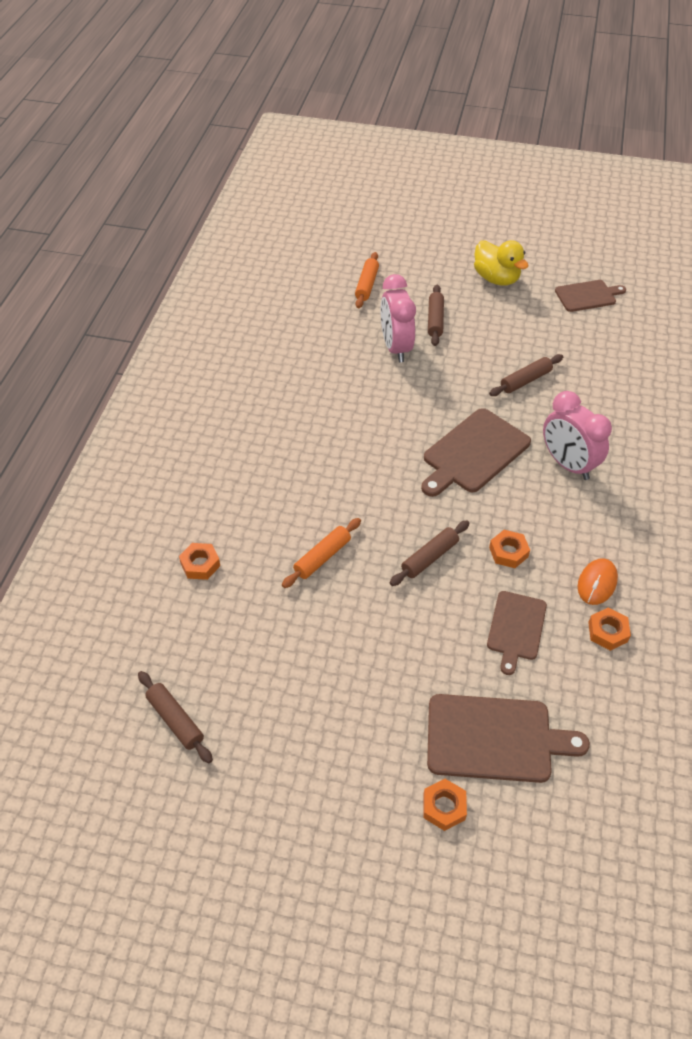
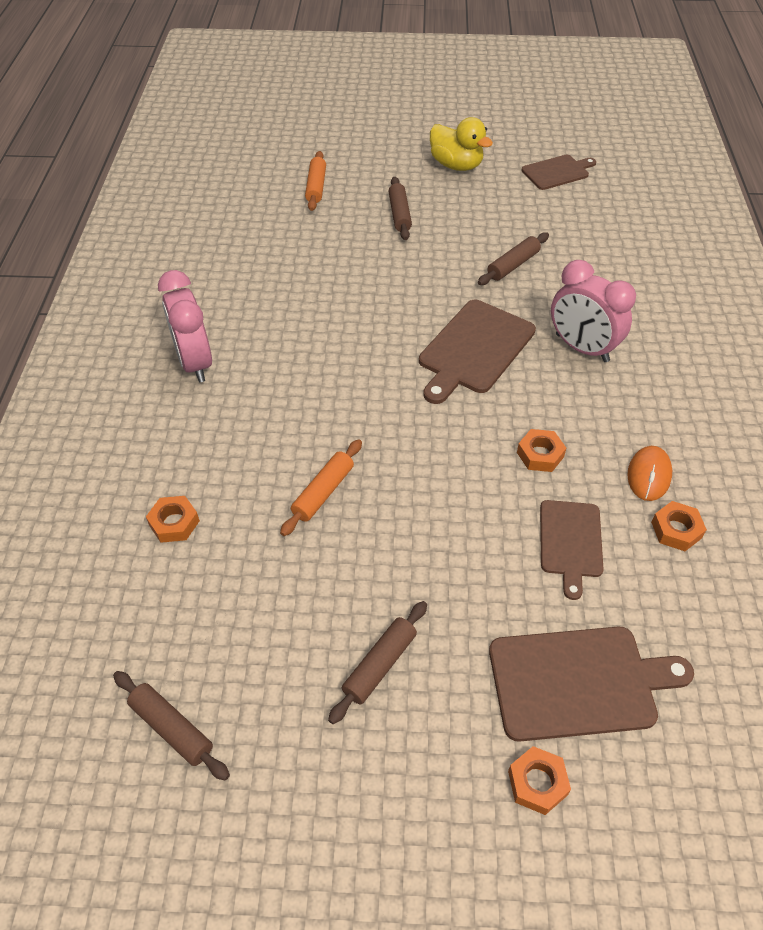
camera: 10 degrees left, 0 degrees up
pink clock [381,274,416,362] -> pink clock moved to [158,270,212,382]
brown rolling pin [390,520,470,586] -> brown rolling pin moved to [328,601,427,724]

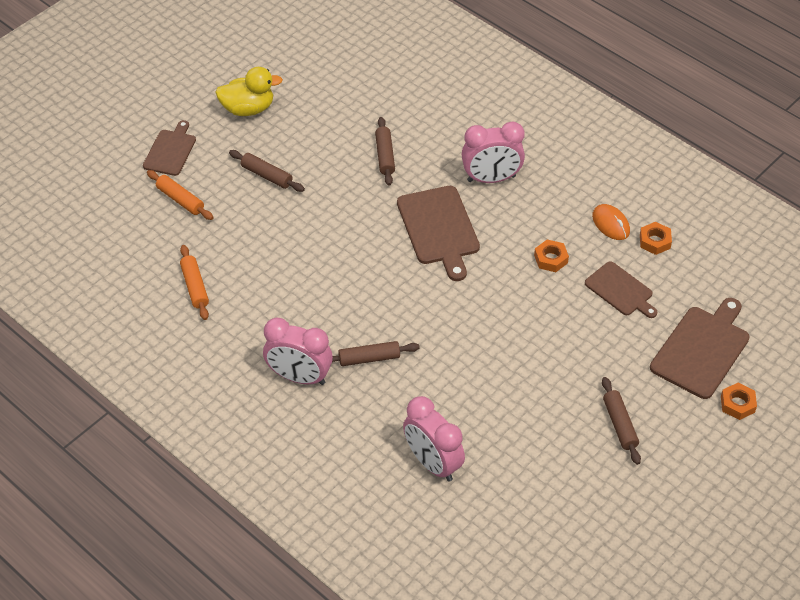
camera: 50 degrees left, 0 degrees up
brown rolling pin [113,671,230,781] -> brown rolling pin moved to [332,341,420,366]
orange nut [146,496,200,543] -> pink clock [403,396,465,482]
orange rolling pin [280,439,362,536] -> orange rolling pin moved to [180,245,209,320]
brown cutting board [521,155,596,190] -> brown cutting board moved to [143,120,196,176]

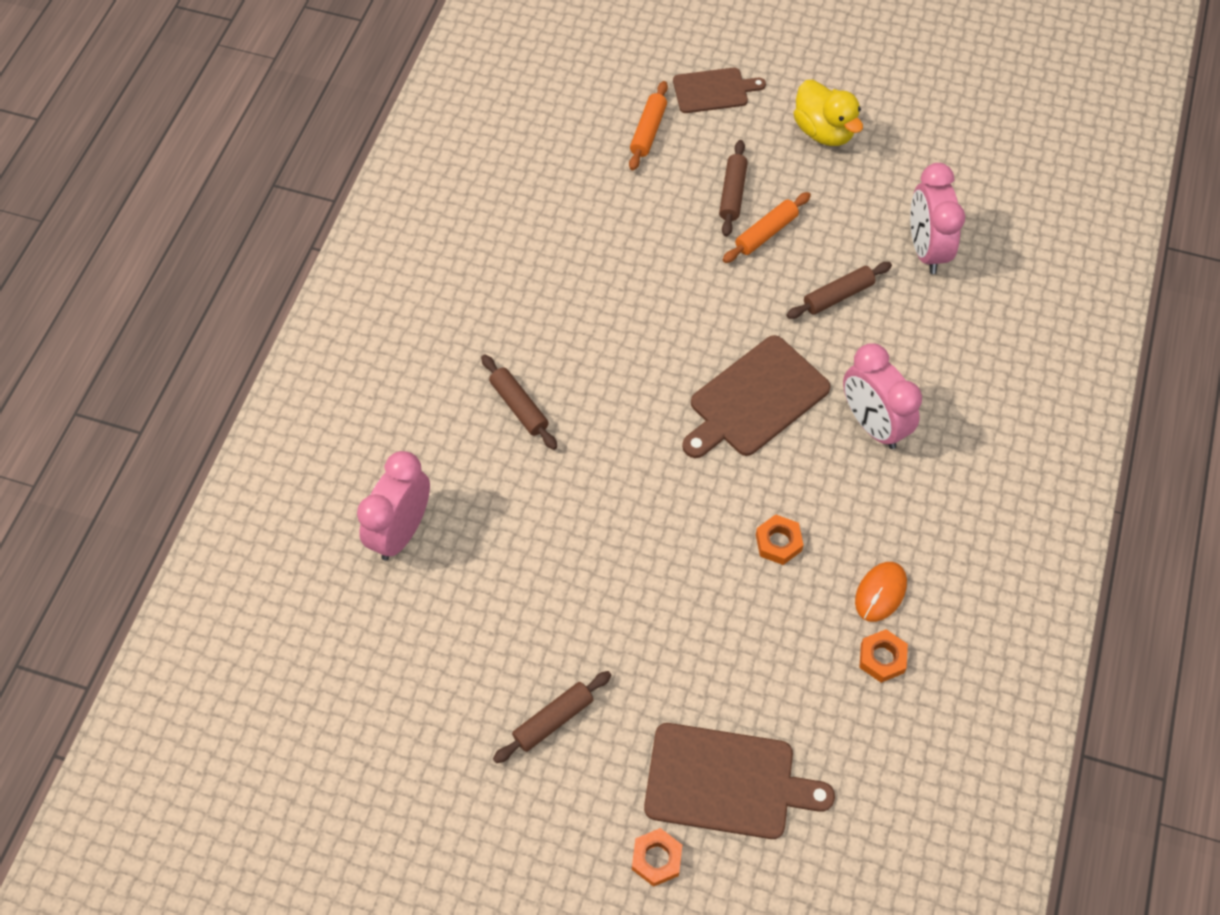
camera: 65 degrees right, 10 degrees up
orange rolling pin [180,245,209,320] -> orange rolling pin moved to [723,192,811,263]
pink clock [263,318,333,385] -> pink clock moved to [910,163,965,274]
brown cutting board [585,261,657,318] -> none

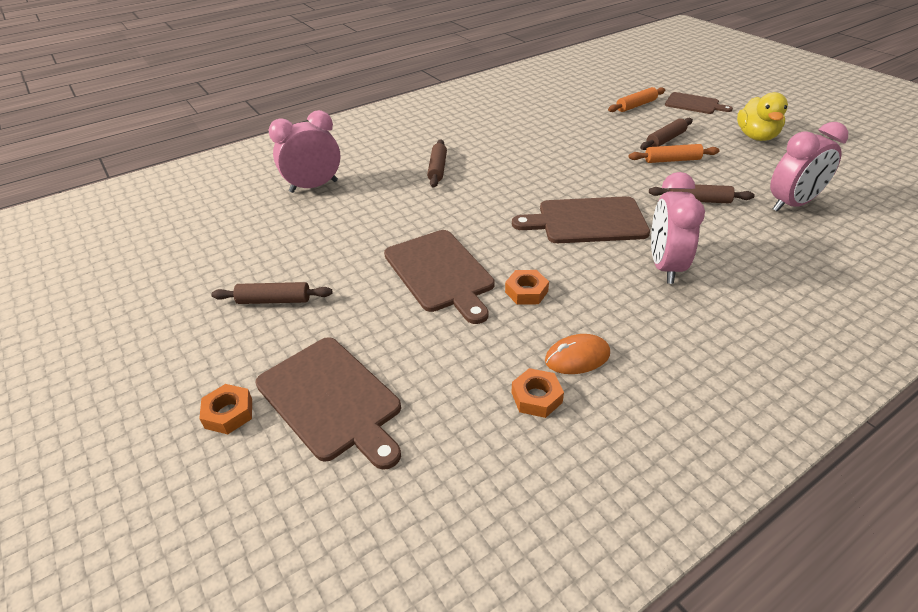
camera: 40 degrees right, 20 degrees down
pink clock [910,163,965,274] -> pink clock turned 150 degrees counterclockwise [770,122,848,212]
none -> brown cutting board [384,230,495,324]

